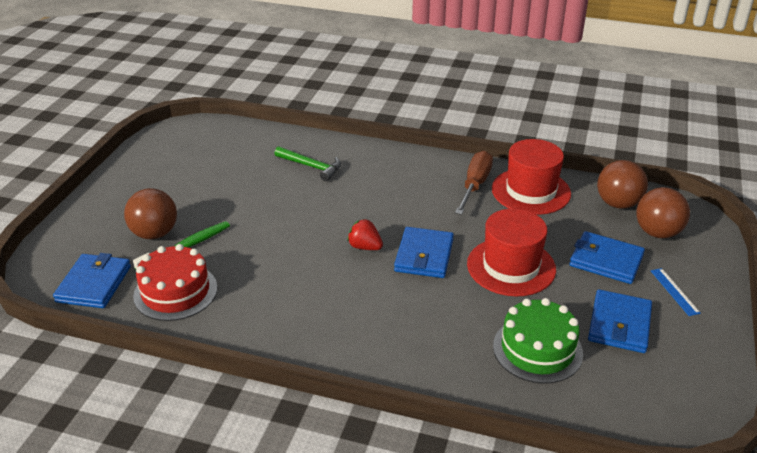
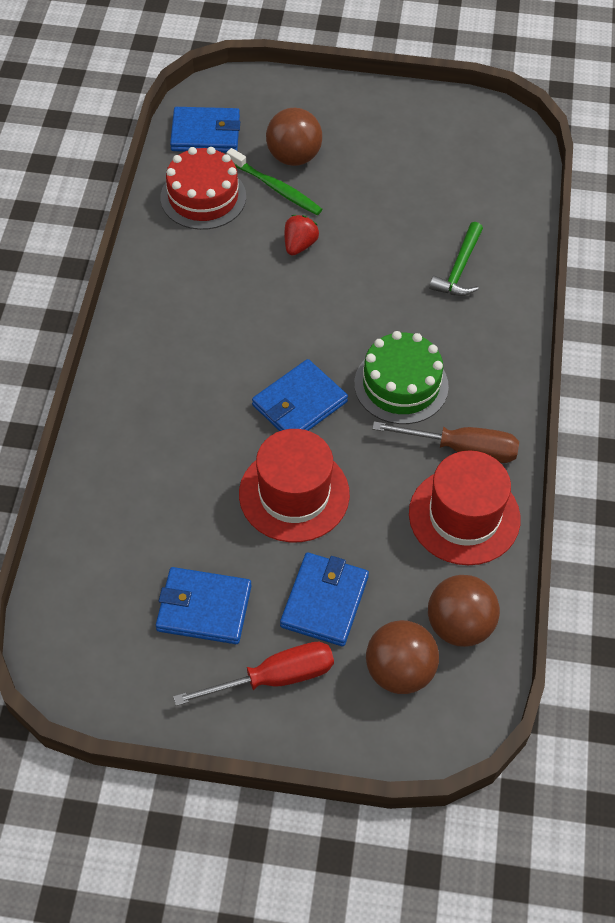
camera: 80 degrees right, 20 degrees up
red strawberry [347,219,383,250] -> red strawberry moved to [284,215,319,256]
blue wallet [394,227,454,278] -> blue wallet turned 45 degrees counterclockwise [252,359,348,431]
green cake [493,298,583,384] -> green cake moved to [354,331,449,424]
blue ruler [651,268,701,316] -> red screwdriver [173,642,334,706]

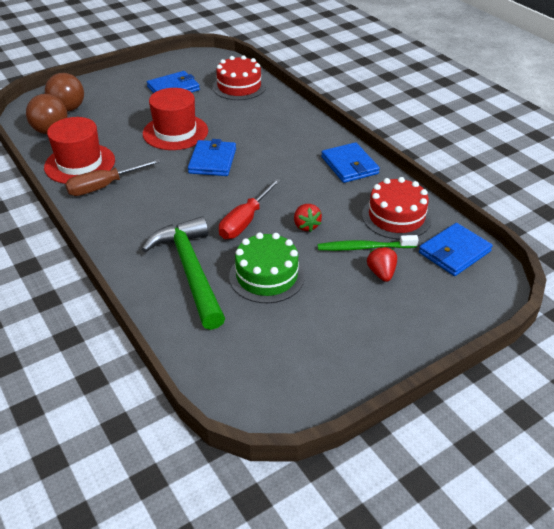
camera: 140 degrees right, 15 degrees down
red screwdriver [173,642,334,706] -> red screwdriver moved to [219,178,281,239]
brown ball [266,108,322,166] -> red strawberry [367,246,397,282]
blue wallet [280,552,369,646] -> blue wallet moved to [321,142,380,183]
green cake [354,331,449,424] -> green cake moved to [229,232,305,303]
green hammer [429,222,483,296] -> green hammer [142,216,225,330], size x1.82
none -> red cake [213,55,266,100]

